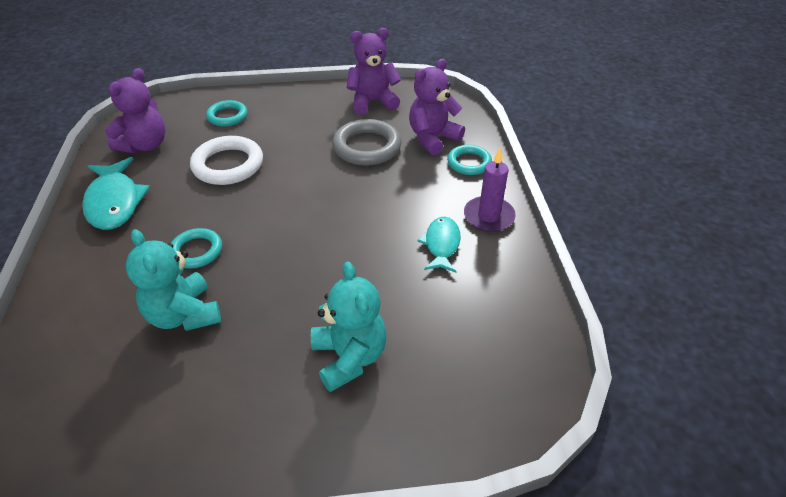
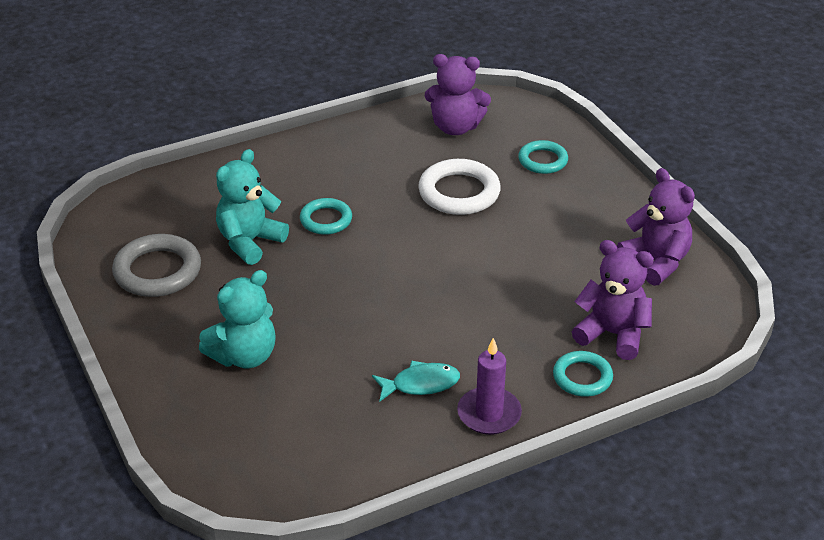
camera: 70 degrees right, 5 degrees down
turquoise fish [82,157,150,230] -> none
grey ring [332,119,401,166] -> grey ring moved to [112,234,201,297]

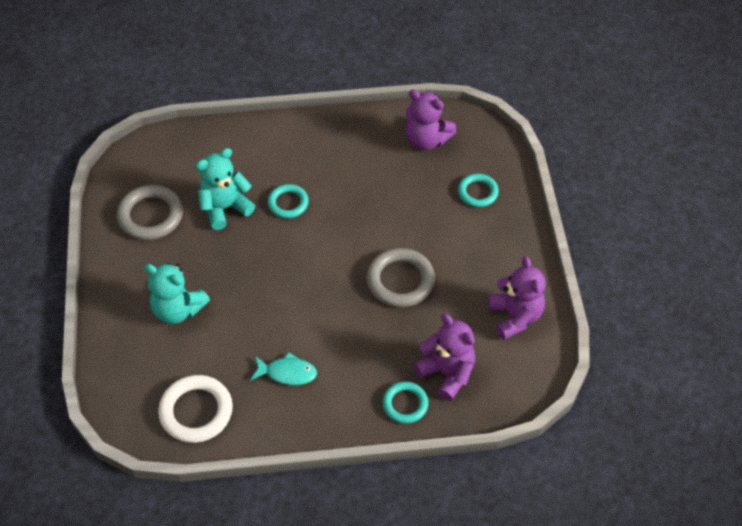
camera: 20 degrees right, 15 degrees up
turquoise teddy bear [199,270,276,369] -> turquoise teddy bear turned 45 degrees clockwise [144,263,210,324]
white ring [418,159,501,215] -> white ring moved to [158,375,233,443]
purple candle [457,338,522,435] -> none
none -> grey ring [366,248,435,307]

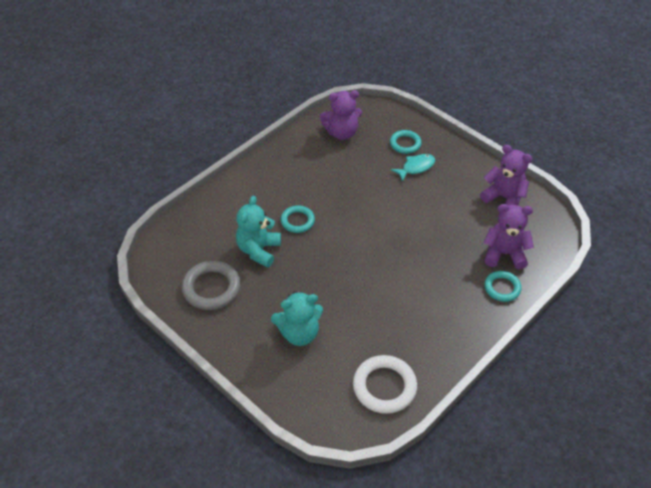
camera: 40 degrees left, 5 degrees down
turquoise fish [251,352,317,385] -> turquoise fish moved to [391,154,435,182]
grey ring [366,248,435,307] -> none

